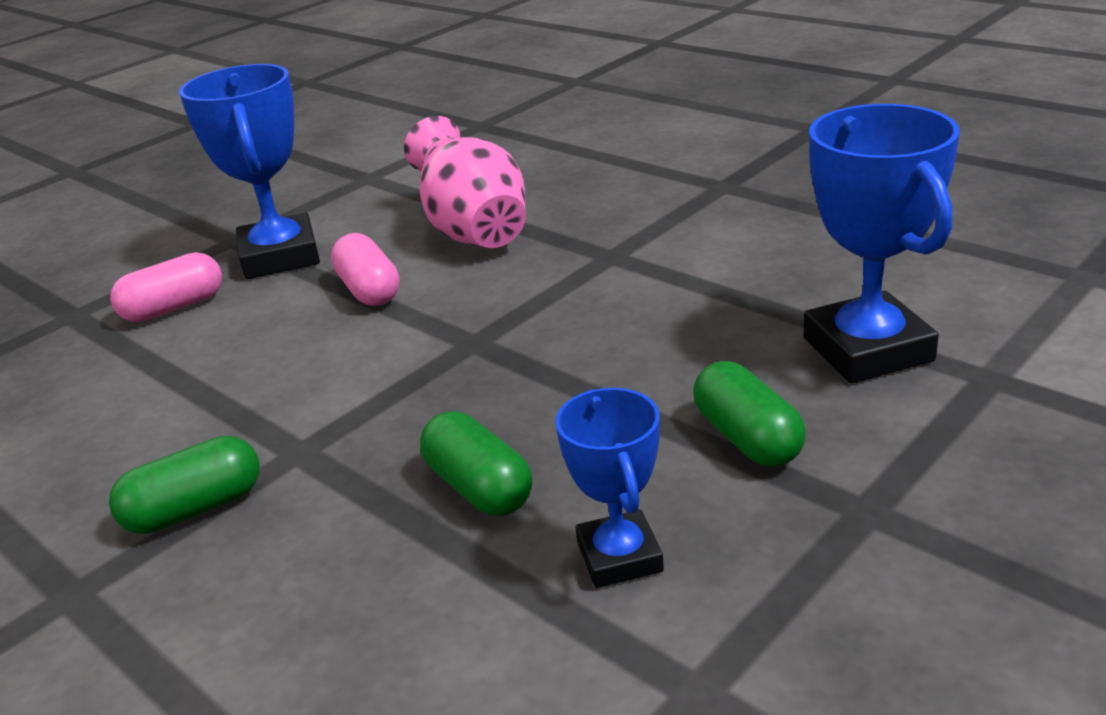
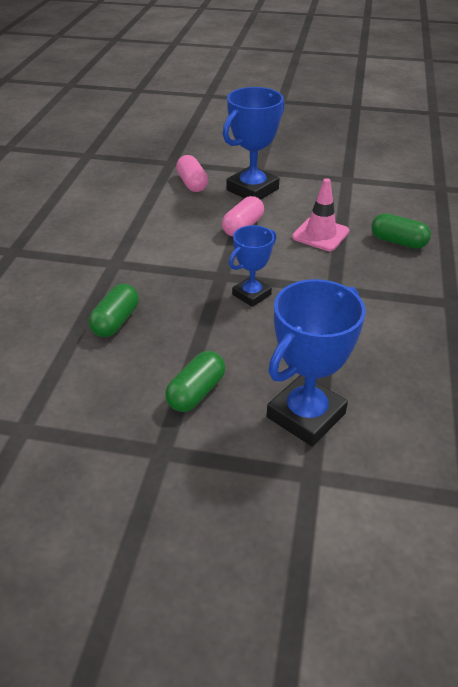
camera: 55 degrees right, 10 degrees up
green capsule [109,436,260,534] -> green capsule moved to [371,213,431,249]
pink capsule [110,252,222,322] -> pink capsule turned 45 degrees clockwise [176,155,208,192]
pink vase [404,116,526,248] -> pink traffic cone [292,178,349,251]
blue trophy [555,388,664,588] -> blue trophy moved to [229,225,276,307]

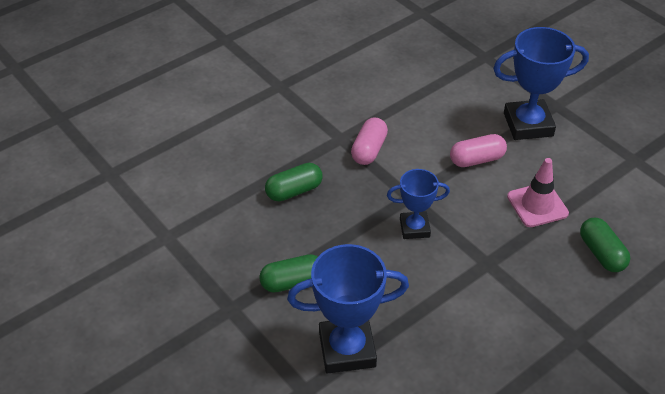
camera: 40 degrees right, 5 degrees up
pink capsule [176,155,208,192] -> pink capsule moved to [351,117,388,165]

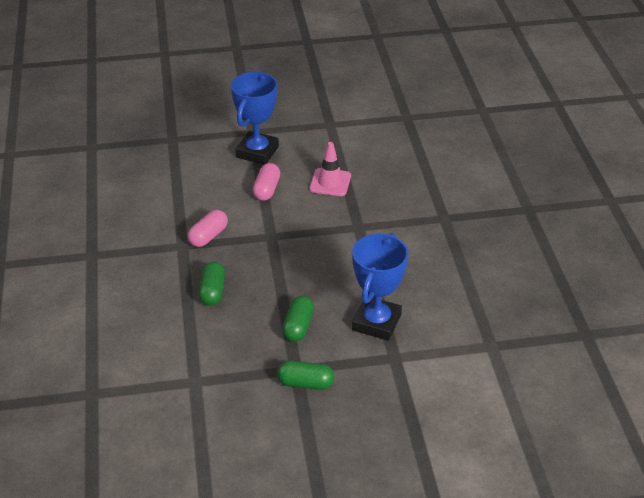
camera: 60 degrees left, 5 degrees down
pink capsule [351,117,388,165] -> pink capsule turned 75 degrees clockwise [187,210,228,247]
blue trophy [387,169,450,239] -> none
green capsule [580,218,630,272] -> green capsule moved to [277,361,334,390]

